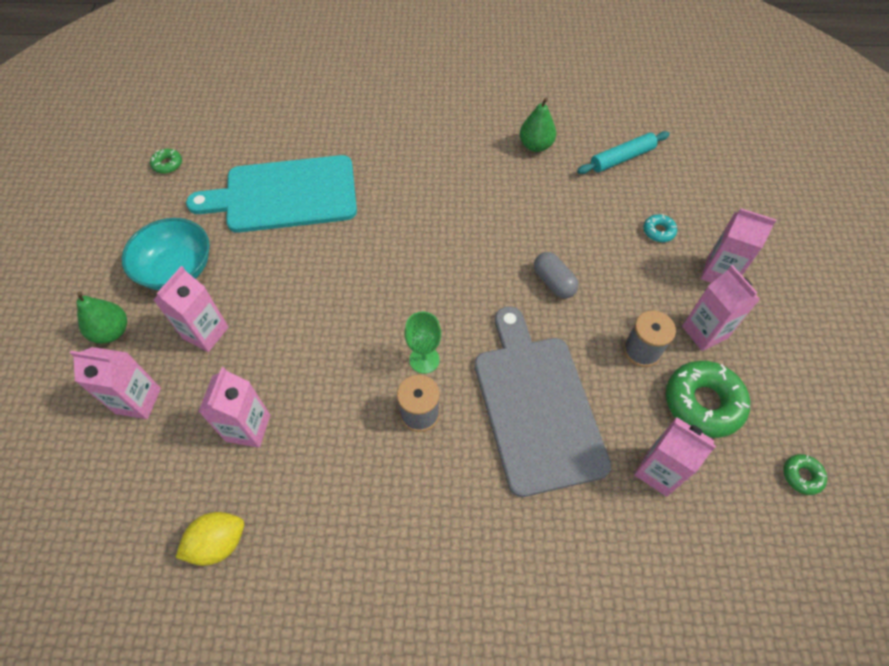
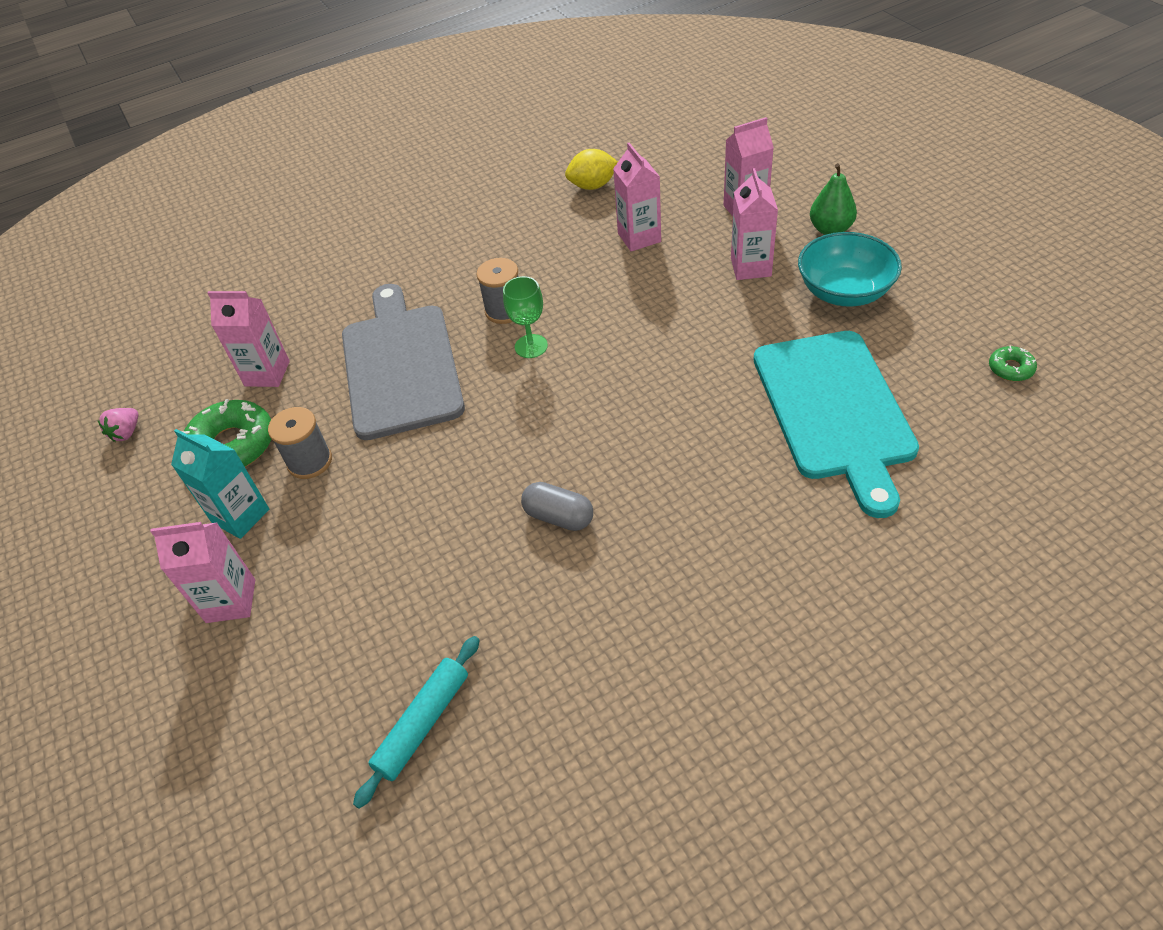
camera: 155 degrees right, 10 degrees down
yellow lemon [175,512,244,566] -> yellow lemon turned 45 degrees clockwise [565,149,618,190]
turquoise cutting board [186,155,357,233] -> turquoise cutting board turned 120 degrees clockwise [754,331,919,518]
grey cutting board [475,306,611,497] -> grey cutting board turned 150 degrees counterclockwise [342,284,465,440]
green pear [520,97,556,152] -> none
grey capsule [534,252,579,298] -> grey capsule moved to [521,482,593,531]
turquoise donut [643,214,677,242] -> none
pink carton [682,265,760,351] -> turquoise carton [171,429,269,539]
green donut [783,454,827,495] -> pink strawberry [98,408,138,442]

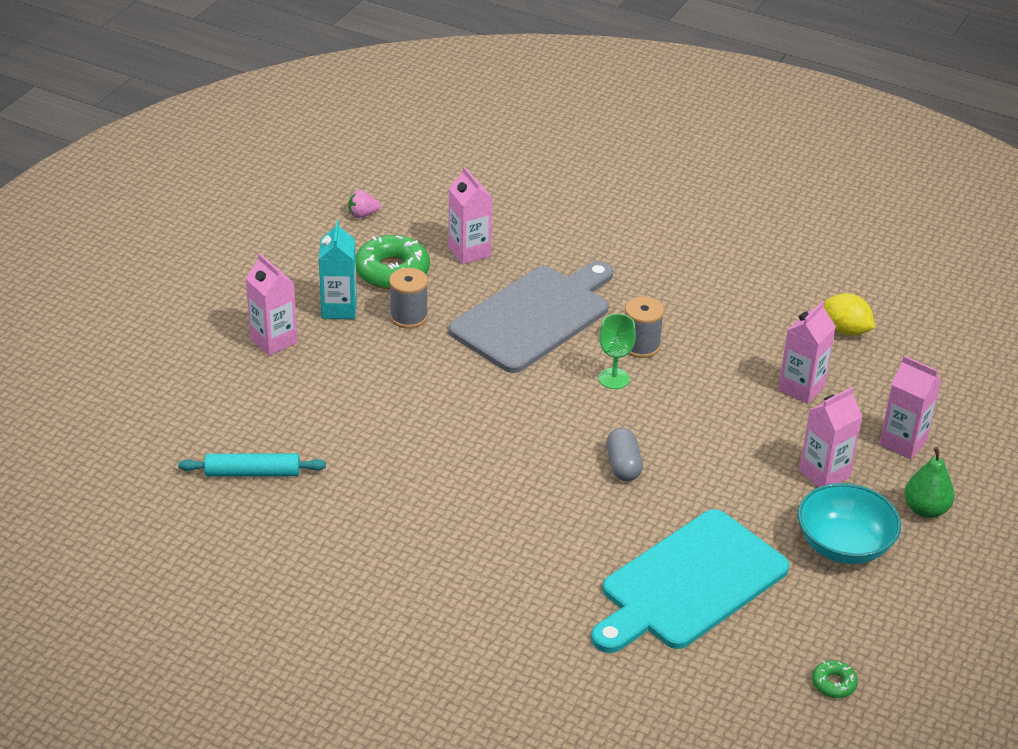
camera: 50 degrees right, 10 degrees down
grey capsule [521,482,593,531] -> grey capsule moved to [606,428,643,481]

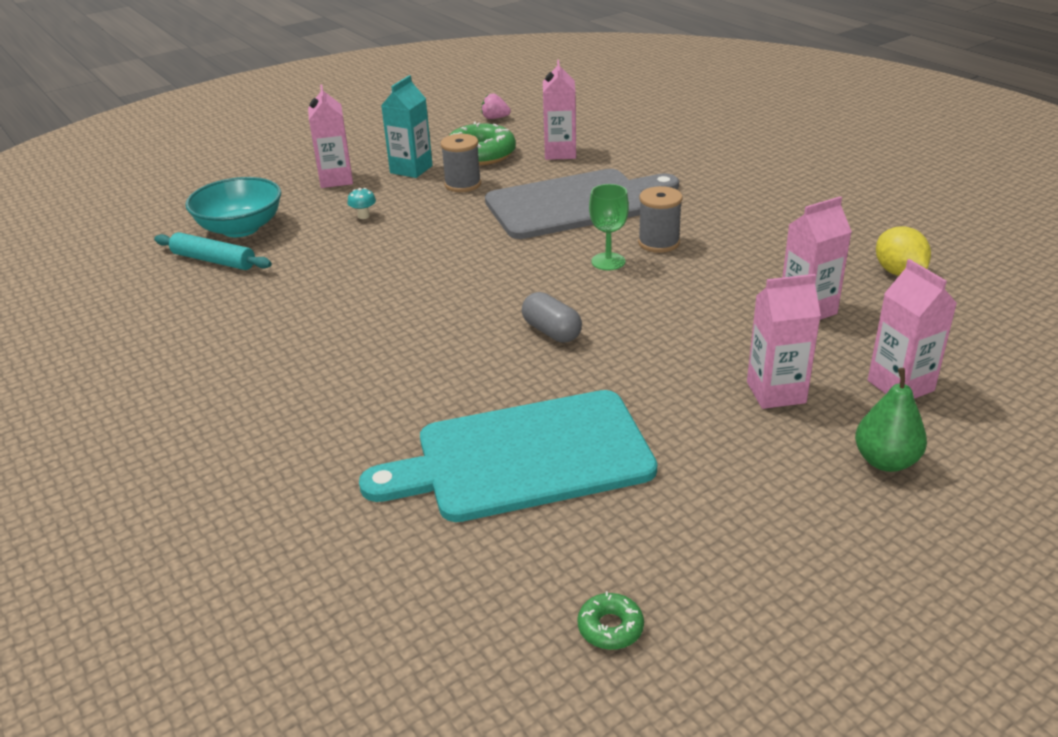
camera: 30 degrees right, 5 degrees down
grey capsule [606,428,643,481] -> grey capsule turned 60 degrees counterclockwise [522,292,582,342]
turquoise bowl [798,483,901,564] -> turquoise bowl moved to [185,177,281,237]
none -> turquoise mushroom [347,188,376,219]

